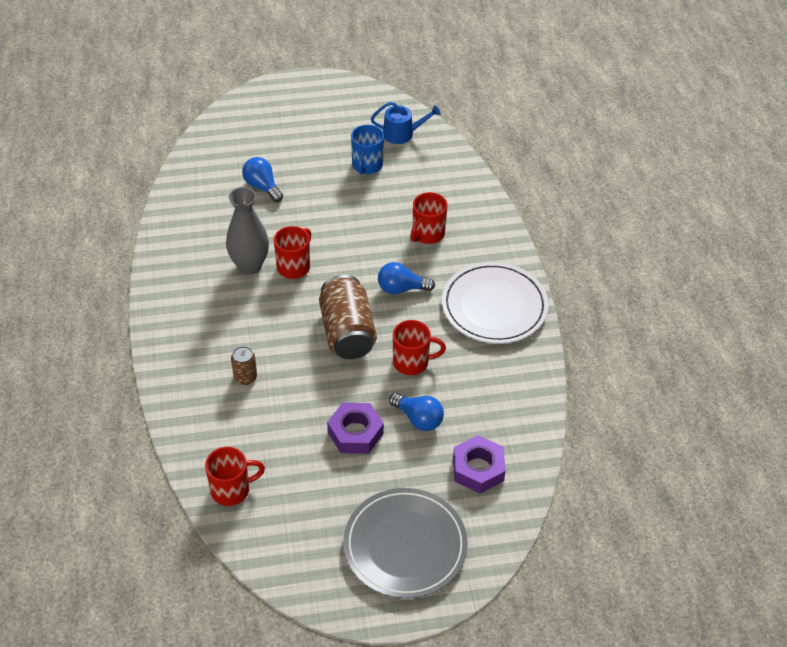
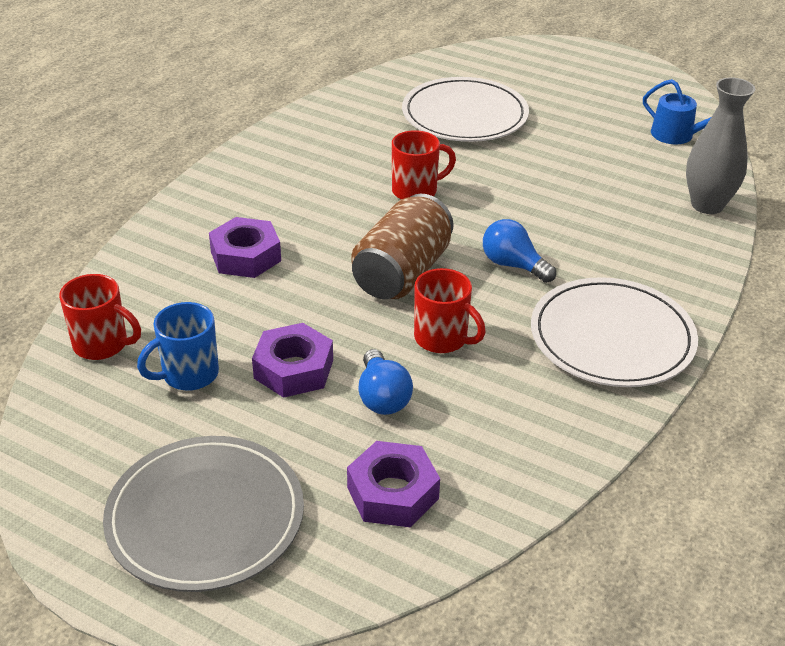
camera: 40 degrees right, 10 degrees down
grey vase [226,187,269,275] -> grey vase moved to [686,77,755,214]
brown can [231,346,257,385] -> purple nut [209,217,281,278]
blue light bulb [242,157,283,202] -> white plate [402,77,529,142]
blue mug [351,125,384,175] -> blue mug moved to [137,302,219,391]
red mug [410,192,448,244] -> none

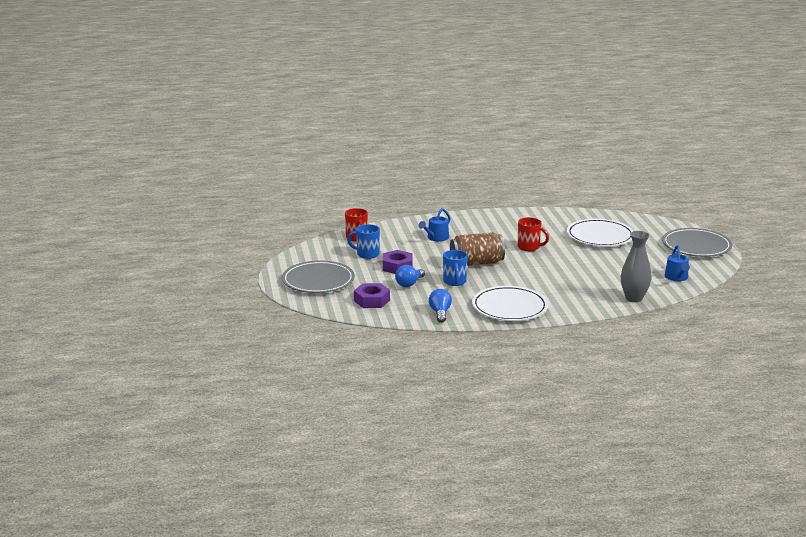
camera: 50 degrees right, 15 degrees down
purple nut [209,217,281,278] -> blue watering can [418,208,451,241]
red mug [414,268,486,353] -> blue mug [443,250,468,286]
blue light bulb [483,219,556,283] -> blue light bulb moved to [429,289,452,323]
none -> grey plate [662,228,732,257]

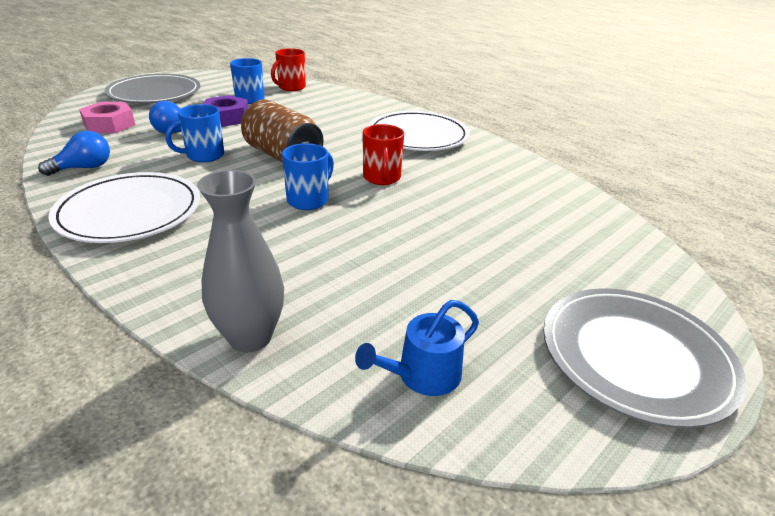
camera: 55 degrees right, 10 degrees up
purple nut [354,283,390,308] -> pink nut [79,102,135,133]
blue watering can [418,208,451,241] -> none
white plate [567,219,633,246] -> white plate moved to [369,111,470,151]
none -> blue mug [282,143,334,210]

